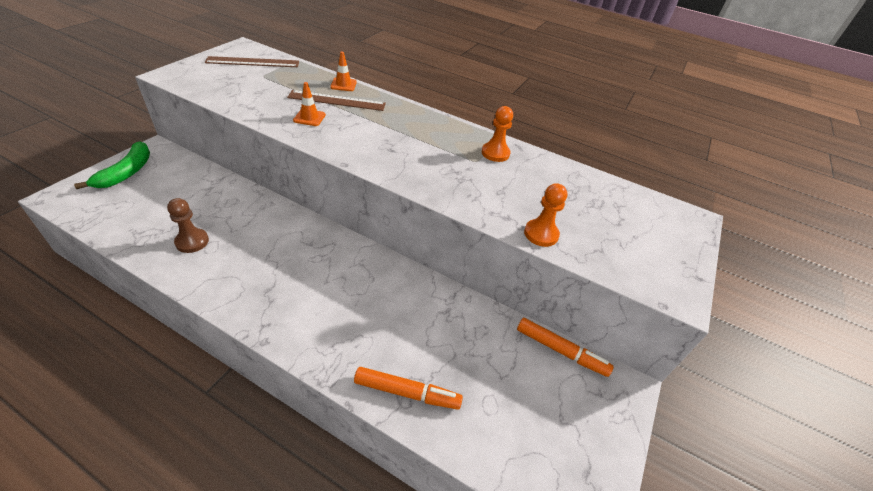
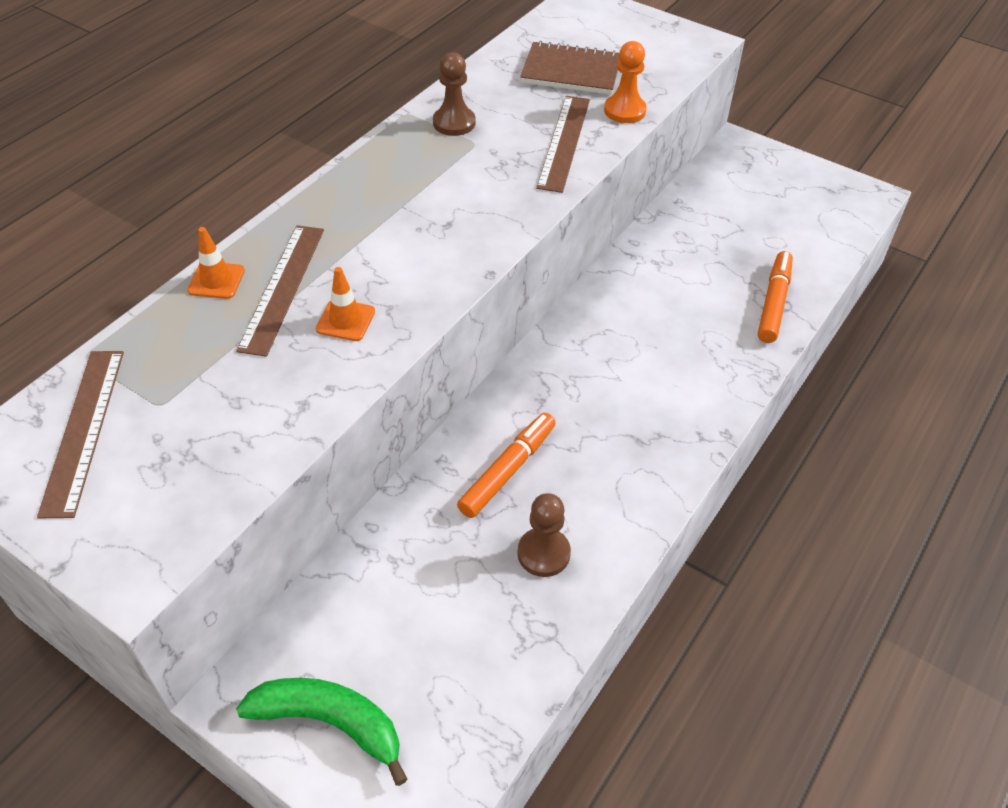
camera: 80 degrees left, 5 degrees up
orange pawn [482,106,513,162] -> brown pawn [433,52,476,136]
orange marker [517,318,614,377] -> orange marker moved to [457,413,556,518]
none -> brown notebook [520,41,620,95]
none -> brown ruler [536,96,590,193]

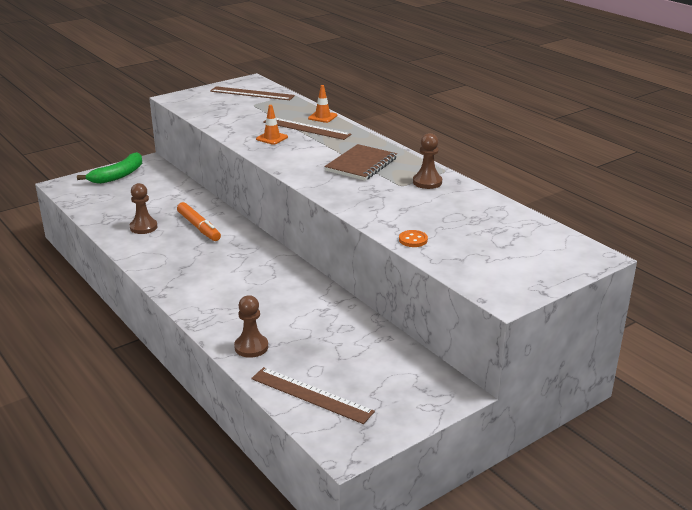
camera: 110 degrees right, 20 degrees down
brown notebook [520,41,620,95] -> brown notebook moved to [324,144,397,181]
brown ruler [536,96,590,193] -> brown ruler moved to [251,367,375,424]
orange pawn [604,41,647,123] -> orange button [399,230,428,247]
orange marker [758,251,793,343] -> brown pawn [234,295,268,358]

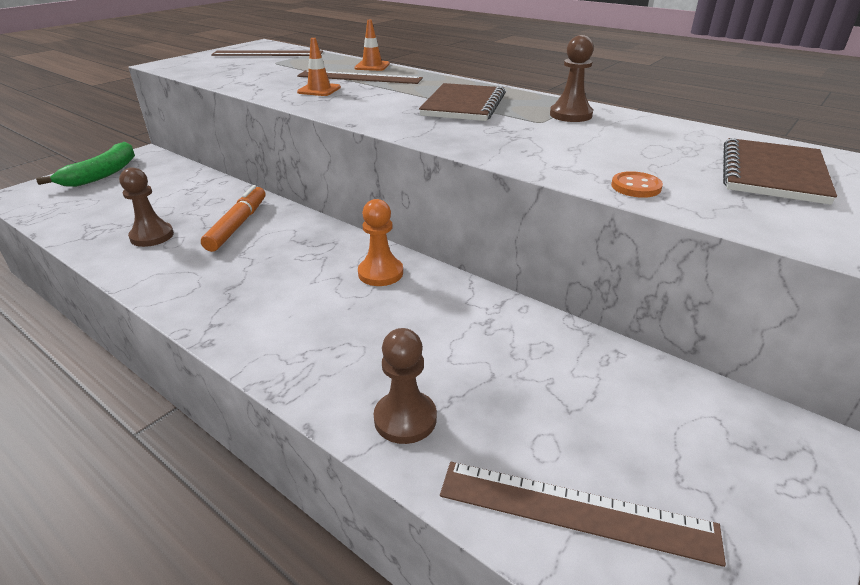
camera: 15 degrees left, 5 degrees up
orange marker [177,202,221,241] -> orange marker turned 120 degrees counterclockwise [201,185,265,252]
none -> orange pawn [358,199,403,286]
none -> brown notebook [723,138,837,205]

